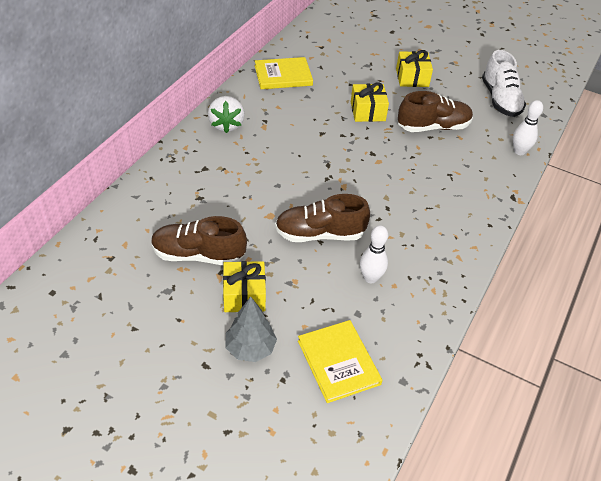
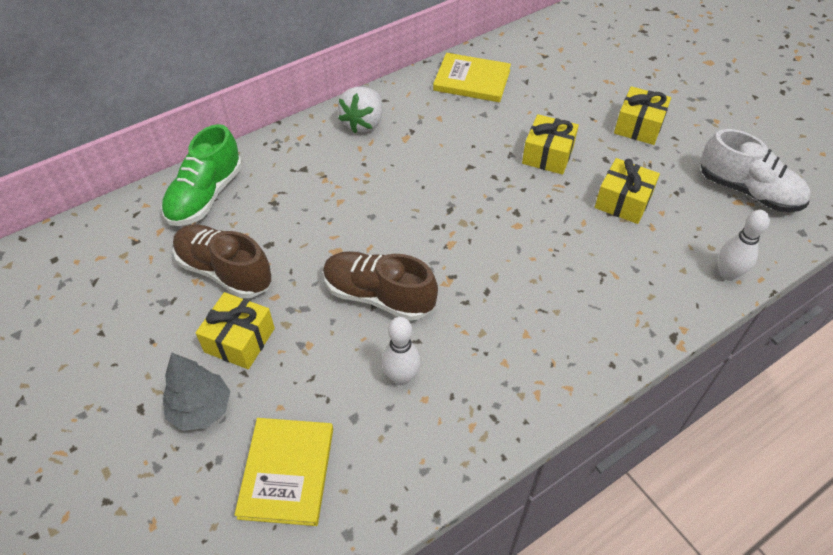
camera: 30 degrees right, 5 degrees up
brown shoe [398,91,473,132] -> yellow gift [595,158,660,224]
white shoe [482,50,526,117] -> white shoe turned 75 degrees counterclockwise [701,129,811,212]
none -> green shoe [161,124,242,226]

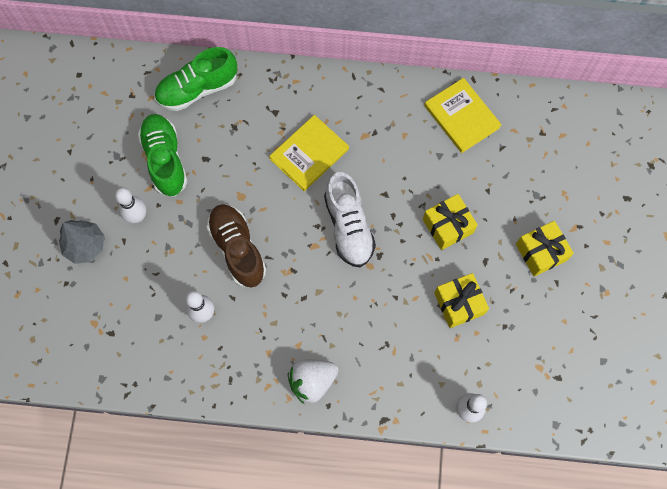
camera: 40 degrees right, 20 degrees up
brown shoe [173,224,273,298] -> green shoe [138,114,187,197]
yellow gift [196,292,275,369] -> white bowling pin [115,187,146,223]
yellow book [234,418,333,526] -> yellow book moved to [269,115,349,191]
white strawberry [338,87,383,133] -> white strawberry moved to [288,360,338,404]
white shoe [701,129,811,212] -> white shoe moved to [324,172,376,267]

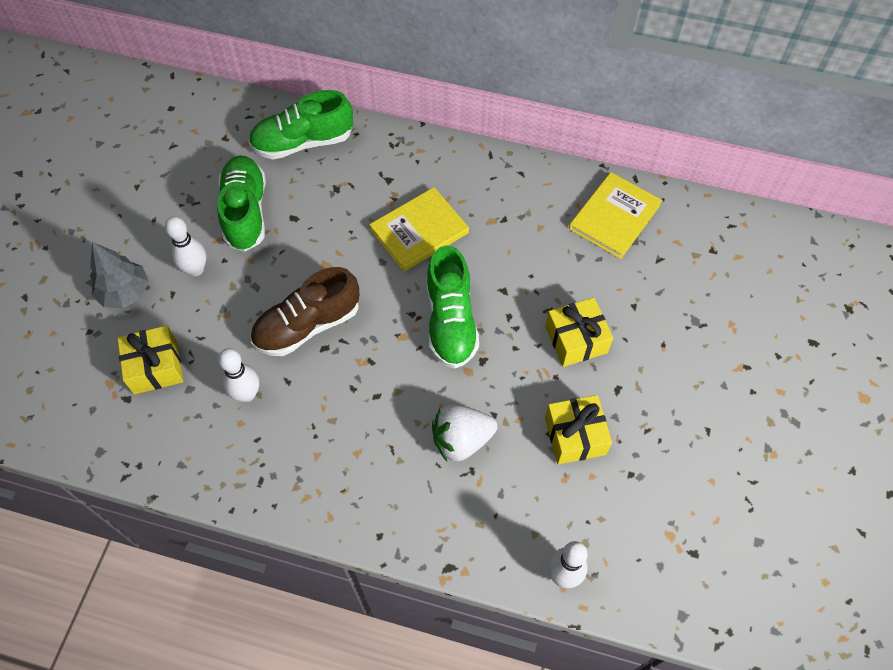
camera: 10 degrees right, 10 degrees down
brown shoe [206,204,266,288] -> brown shoe turned 105 degrees counterclockwise [251,267,359,356]
white strawberry [288,360,338,404] -> white strawberry moved to [432,404,497,461]
white shoe [324,172,376,267] -> green shoe [426,245,479,369]
yellow book [424,78,502,153] -> yellow book turned 60 degrees clockwise [569,172,662,259]
yellow gift [516,221,574,276] -> yellow gift moved to [117,325,183,394]

